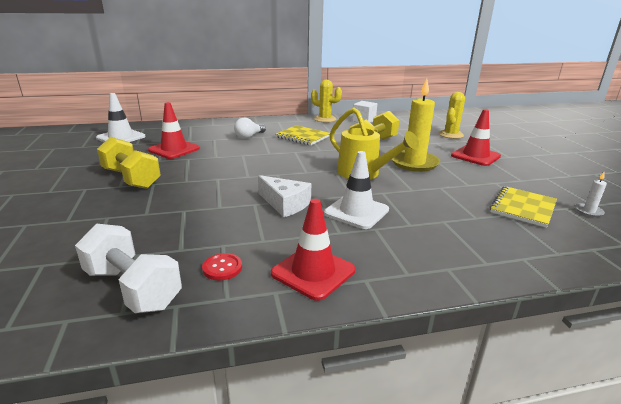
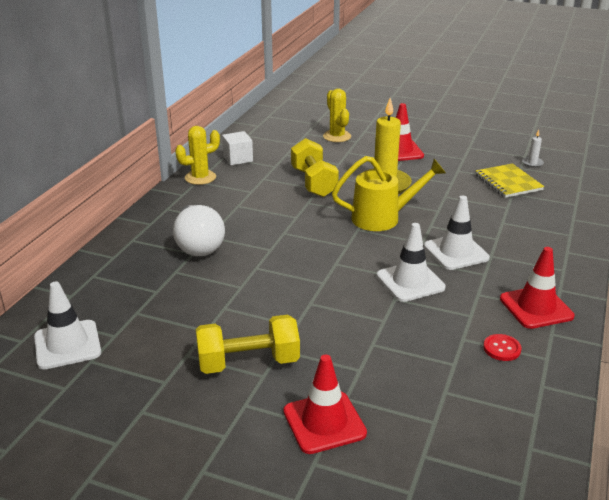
camera: 55 degrees left, 5 degrees up
white dumbbell [75,224,182,313] -> none
red traffic cone [148,102,200,159] -> red traffic cone moved to [284,355,367,454]
white light bulb [234,118,266,139] -> white light bulb [173,205,225,256], size x1.68
white cheese [258,175,311,217] -> white traffic cone [377,223,446,302]
yellow notebook [276,125,330,145] -> none

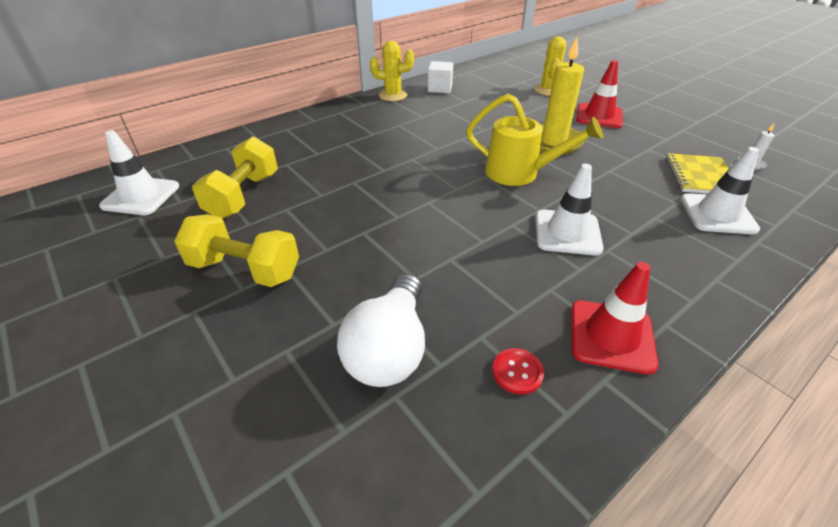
camera: 30 degrees right, 10 degrees up
white light bulb [173,205,225,256] -> white light bulb moved to [337,274,425,387]
red traffic cone [284,355,367,454] -> none
yellow dumbbell [291,138,339,197] -> yellow dumbbell moved to [192,137,278,219]
white traffic cone [377,223,446,302] -> white traffic cone moved to [681,147,760,234]

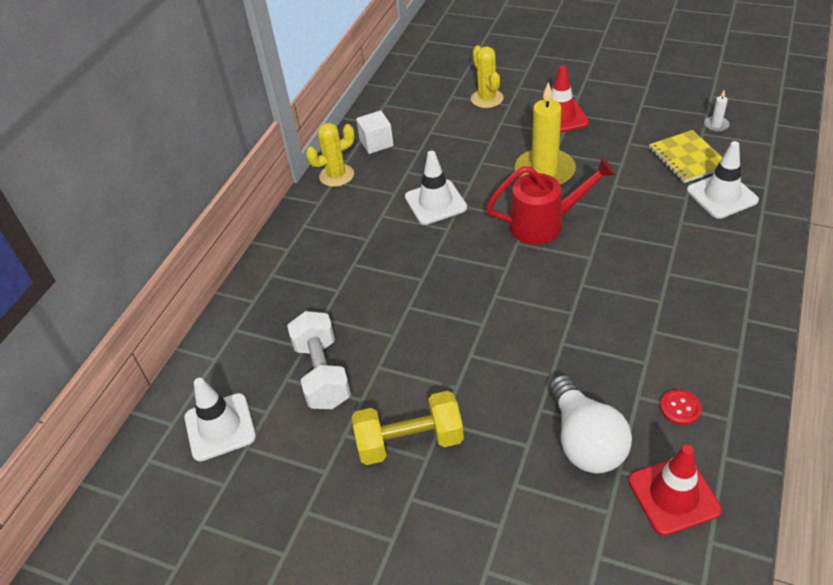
camera: 25 degrees left, 5 degrees up
yellow dumbbell [192,137,278,219] -> white dumbbell [287,311,351,409]
yellow watering can [466,94,603,186] -> red watering can [486,158,616,245]
white traffic cone [536,164,604,255] -> white traffic cone moved to [405,151,467,225]
red traffic cone [571,262,659,375] -> red traffic cone moved to [628,445,722,536]

